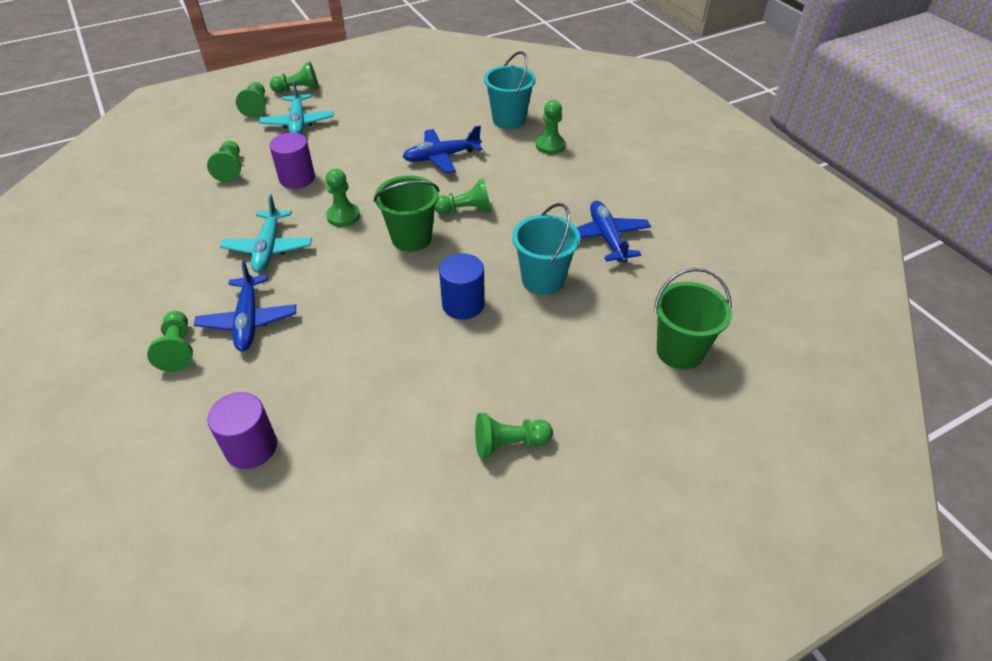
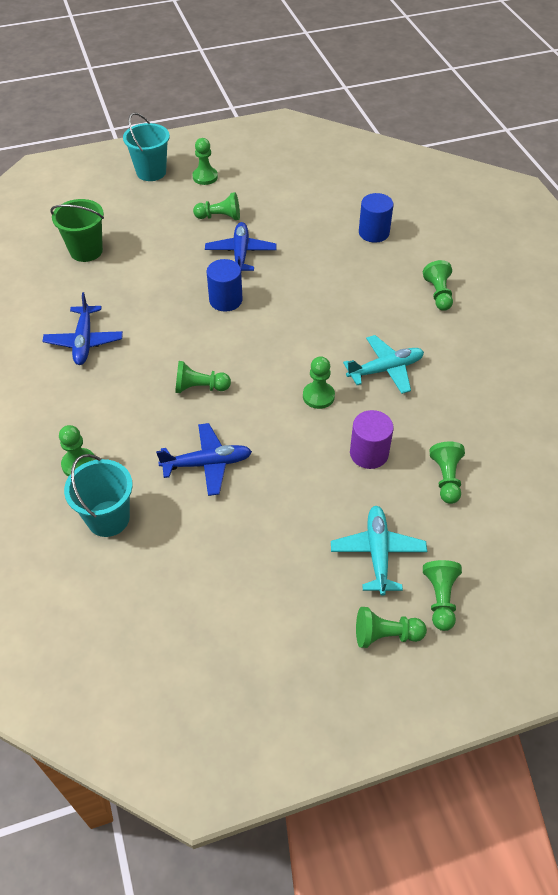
camera: 170 degrees left, 5 degrees up
blue plane [194,260,296,351] -> blue plane moved to [205,222,276,272]
purple cylinder [207,392,277,469] -> blue cylinder [359,193,394,243]
turquoise plane [220,194,312,273] -> turquoise plane turned 60 degrees clockwise [343,335,424,394]
green bucket [374,175,439,252] -> none
turquoise bucket [512,203,580,295] -> turquoise bucket moved to [123,112,170,181]
none -> green pawn [192,138,218,185]

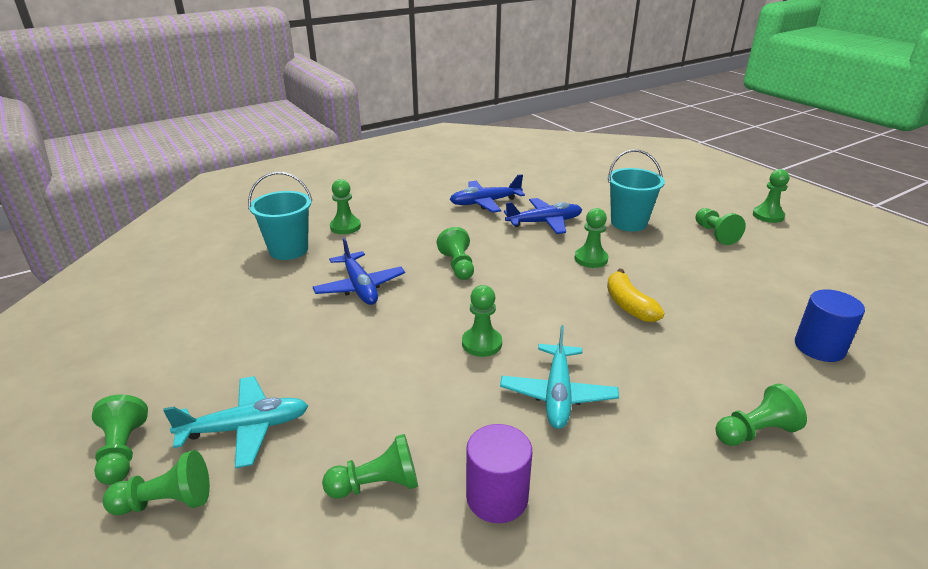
camera: 75 degrees right, 20 degrees down
green bucket [50,199,104,262] -> none
turquoise bucket [123,112,170,181] -> turquoise bucket moved to [608,149,665,232]
blue plane [205,222,276,272] -> blue plane moved to [504,198,582,234]
blue cylinder [207,259,243,312] -> green pawn [574,208,608,268]
turquoise plane [343,335,424,394] -> turquoise plane turned 45 degrees clockwise [500,325,619,429]
purple cylinder [350,410,394,469] -> purple cylinder moved to [466,424,532,523]
none -> yellow banana [607,268,664,322]

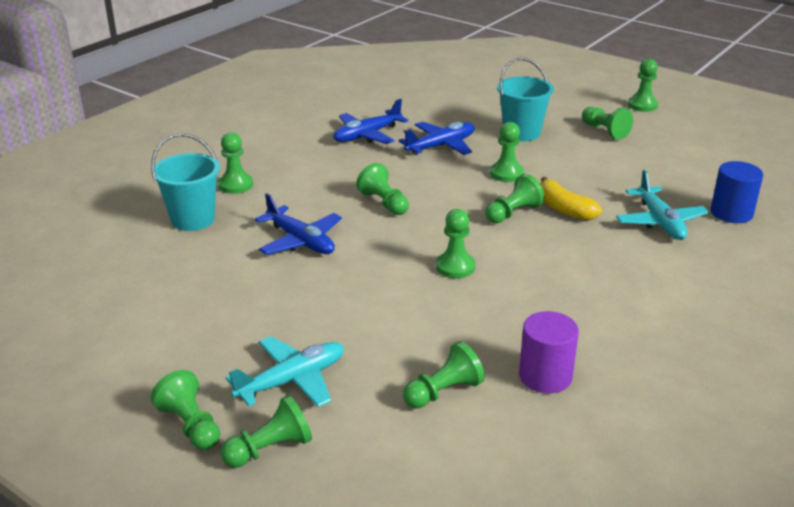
camera: 20 degrees left, 0 degrees up
turquoise plane [500,325,619,429] -> turquoise plane moved to [616,170,709,240]
green pawn [716,384,807,446] -> green pawn moved to [485,174,544,223]

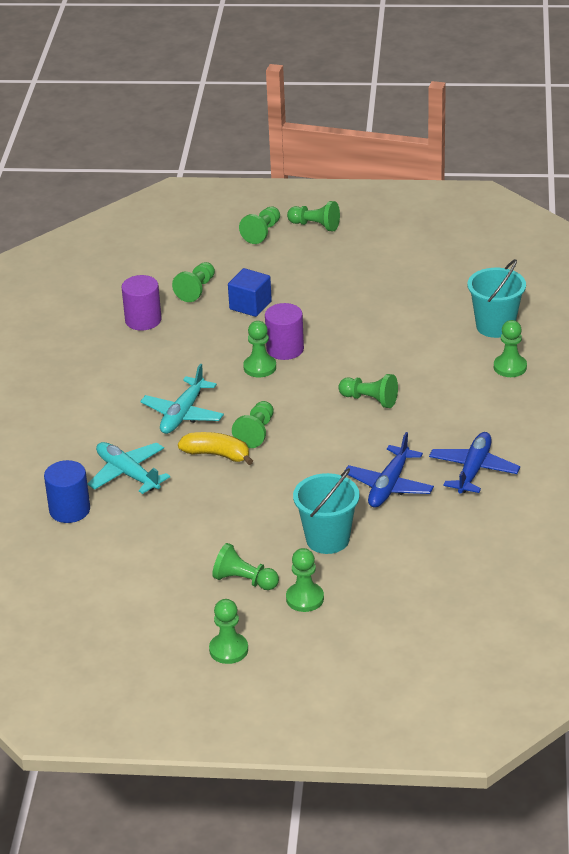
camera: 150 degrees right, 5 degrees up
turquoise plane [226,336,344,407] -> turquoise plane moved to [140,364,224,434]
blue plane [255,193,342,255] -> none
green pawn [490,122,524,182] -> green pawn moved to [286,548,324,612]
none -> blue cube [228,268,272,317]
none -> purple cylinder [265,303,304,360]

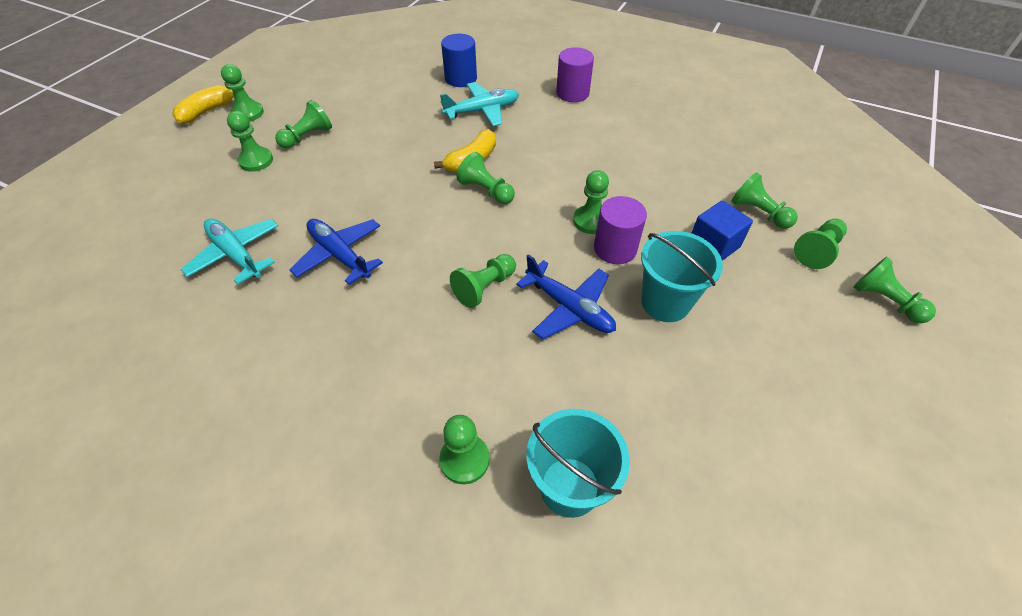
camera: 110 degrees right, 15 degrees up
purple cylinder [121,275,162,330] -> purple cylinder moved to [556,47,594,102]
turquoise plane [140,364,224,434] -> turquoise plane moved to [181,219,279,285]
green pawn [287,201,340,231] -> green pawn moved to [794,219,847,269]
turquoise bucket [293,468,360,554] -> turquoise bucket moved to [641,231,723,322]
blue plane [429,432,520,494] -> blue plane moved to [516,254,616,339]
none -> yellow banana [172,85,234,124]

